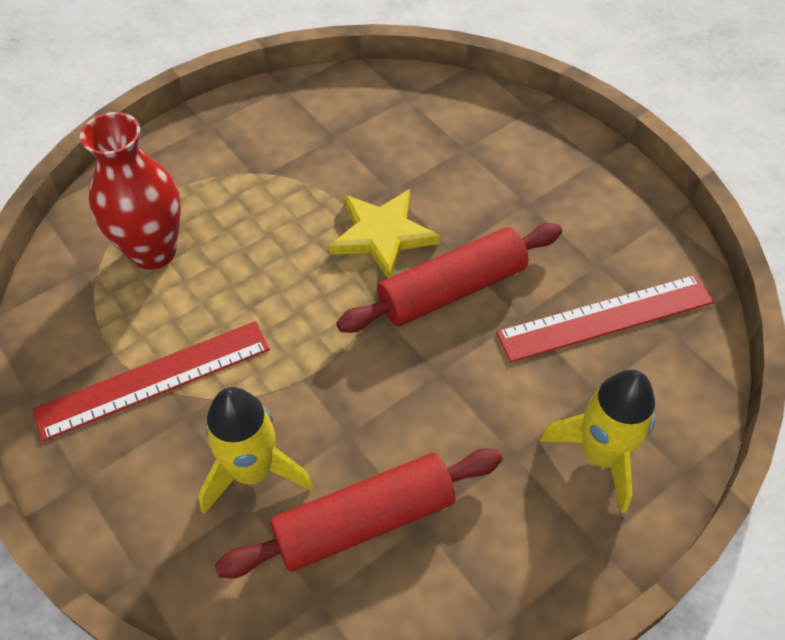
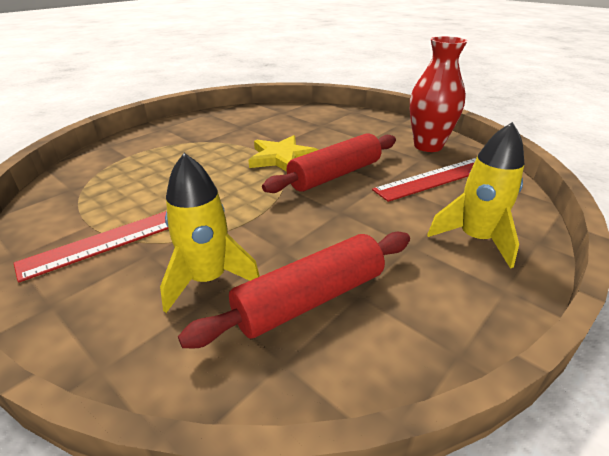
camera: 10 degrees left, 20 degrees down
red vase [80,112,181,270] -> red vase moved to [410,36,468,152]

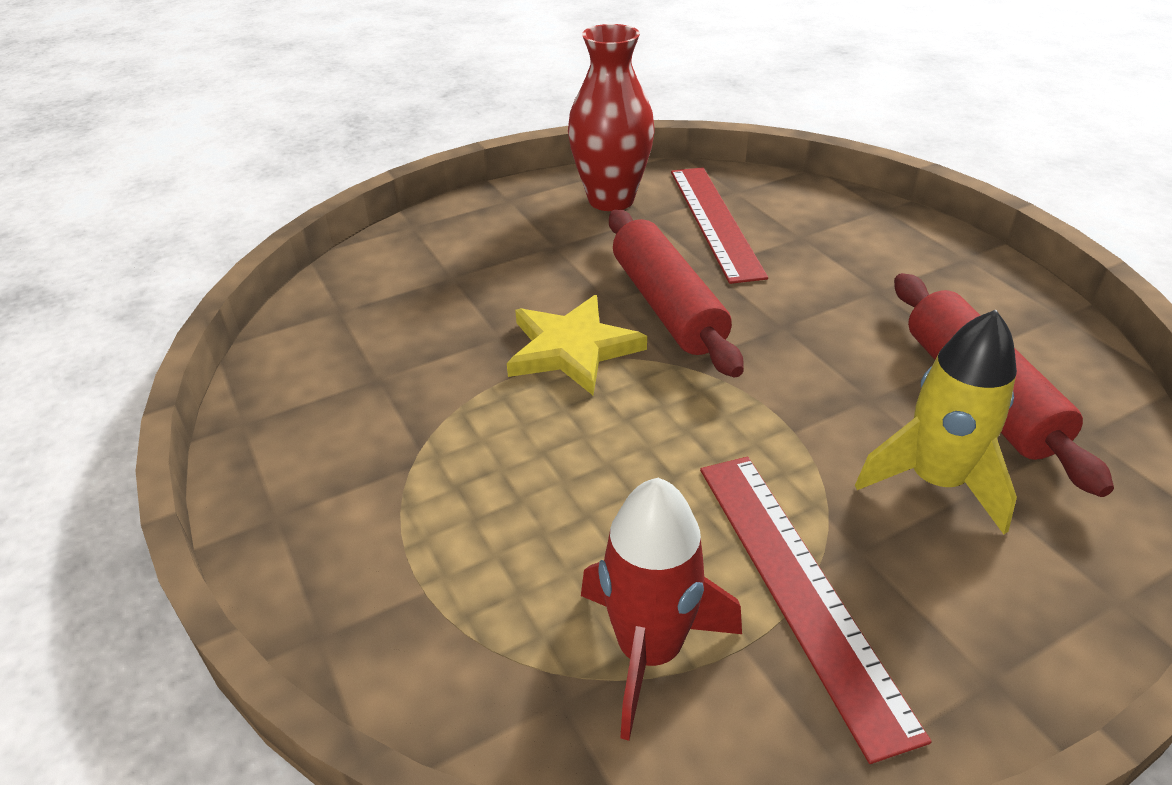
camera: 70 degrees left, 5 degrees up
yellow rocket [427,122,524,269] -> none
none -> red rocket [581,478,742,741]

